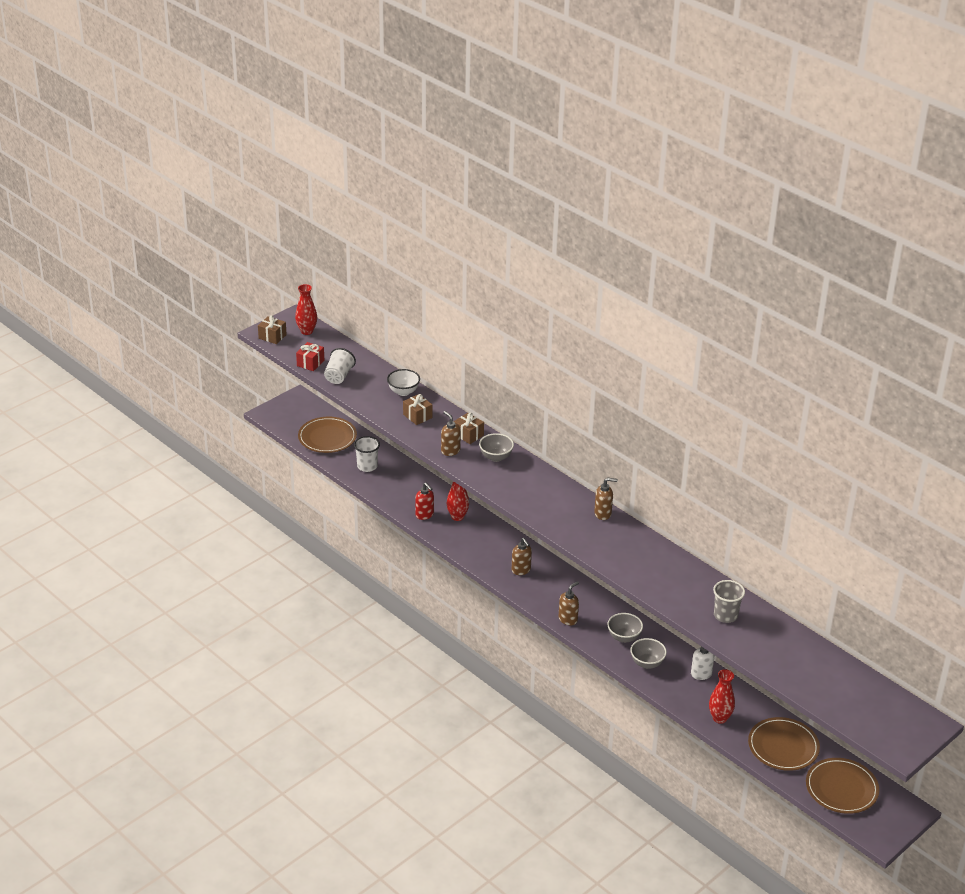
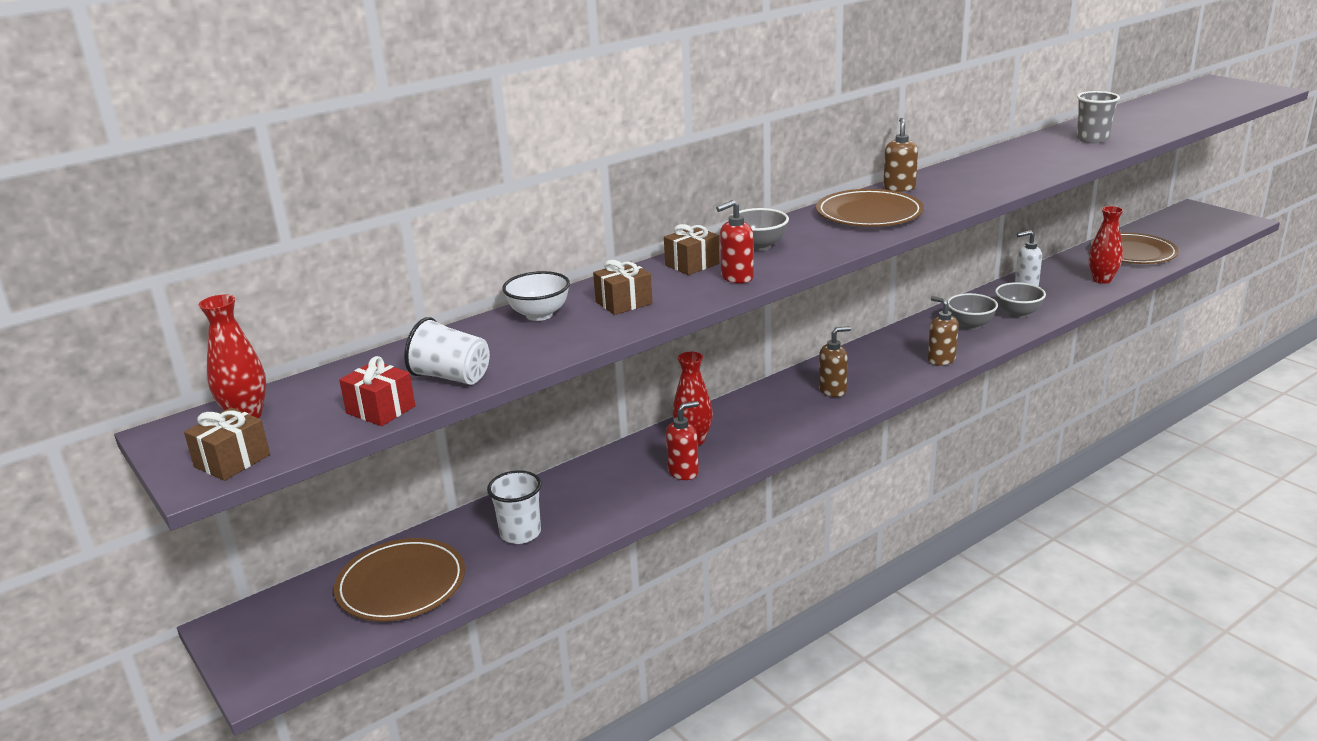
camera: 80 degrees left, 10 degrees down
brown soap dispenser [441,411,461,456] -> red soap dispenser [716,200,754,283]
brown plate [806,758,879,814] -> brown plate moved to [816,189,924,227]

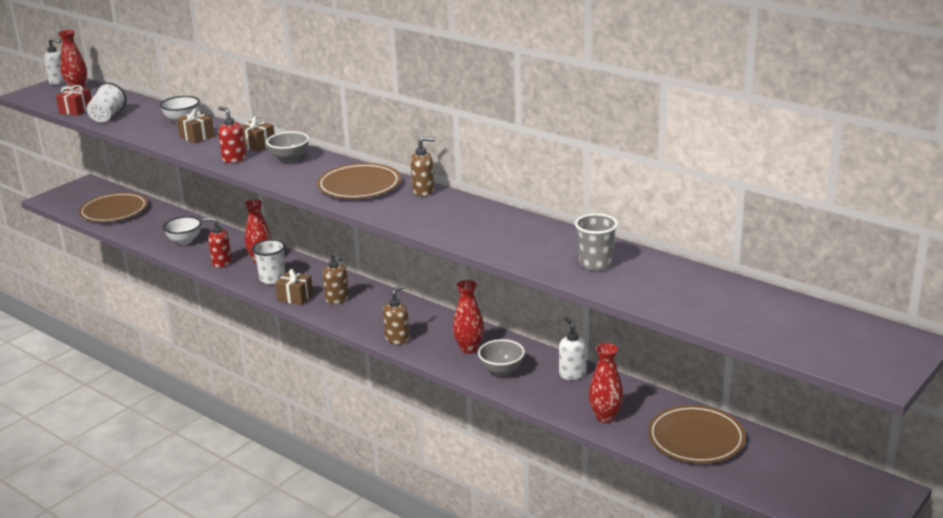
camera: 75 degrees right, 0 degrees up
brown gift [184,408,270,481] -> brown gift moved to [275,269,313,305]
white cup [487,470,542,544] -> white cup moved to [252,239,285,284]
red soap dispenser [666,401,699,480] -> red soap dispenser turned 150 degrees clockwise [203,217,232,268]
grey bowl [947,293,998,330] -> red vase [453,280,484,354]
none -> white soap dispenser [44,38,65,85]
none -> white bowl [163,216,201,245]

